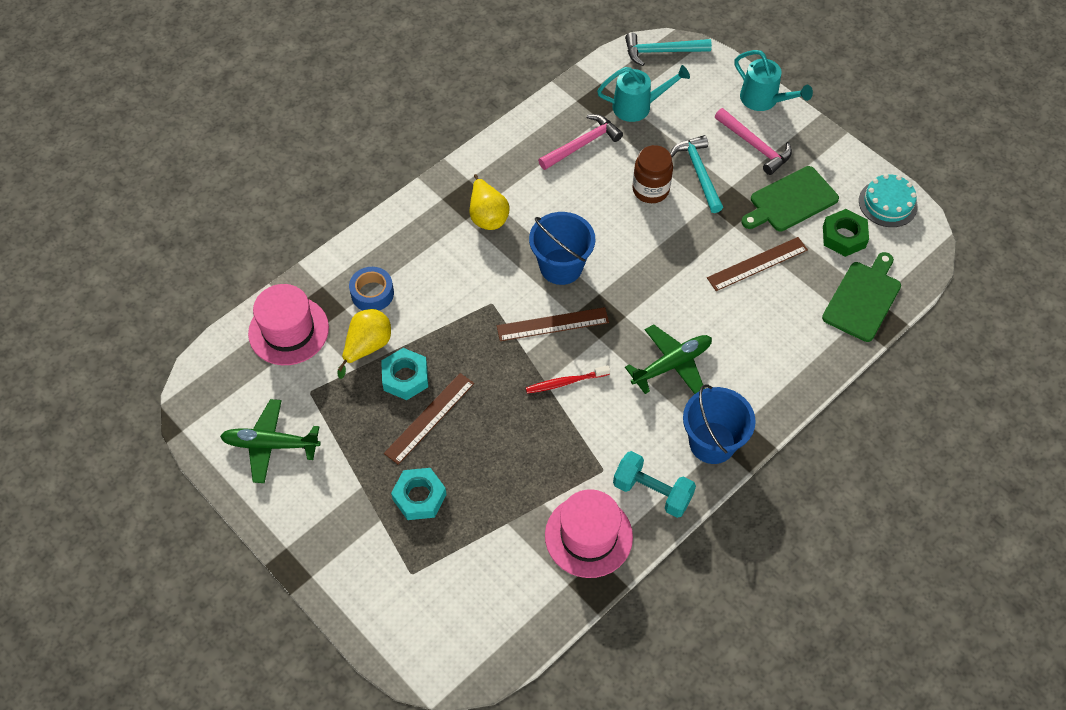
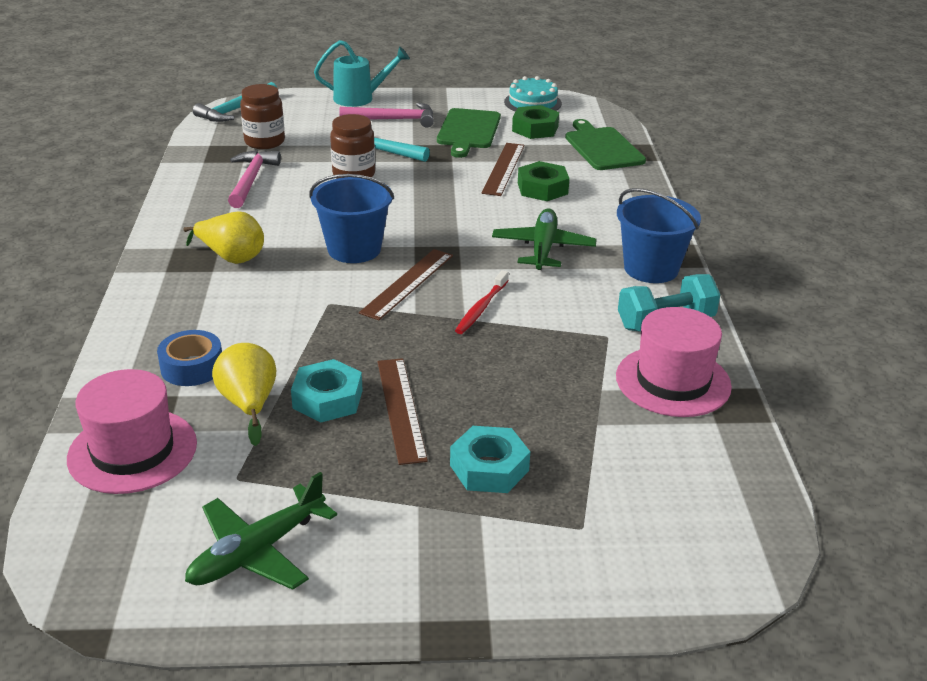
camera: 50 degrees left, 25 degrees down
turquoise watering can [597,65,690,122] -> brown jar [240,84,285,149]
none -> green nut [518,161,570,201]

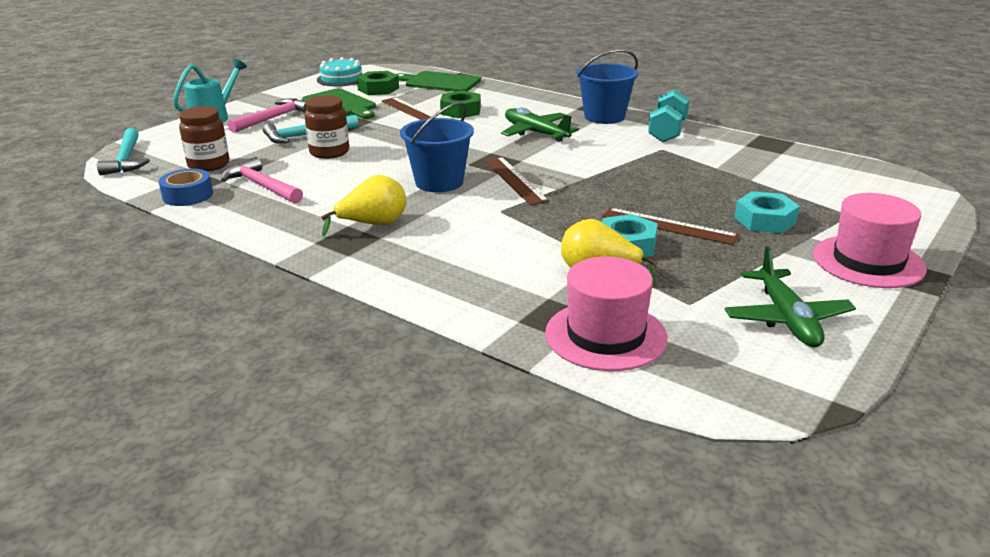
camera: 50 degrees left, 5 degrees down
blue tape [157,330,222,386] -> blue tape moved to [159,169,213,206]
red toothbrush [455,270,509,334] -> none
pink hat [616,307,732,417] -> pink hat moved to [813,193,927,288]

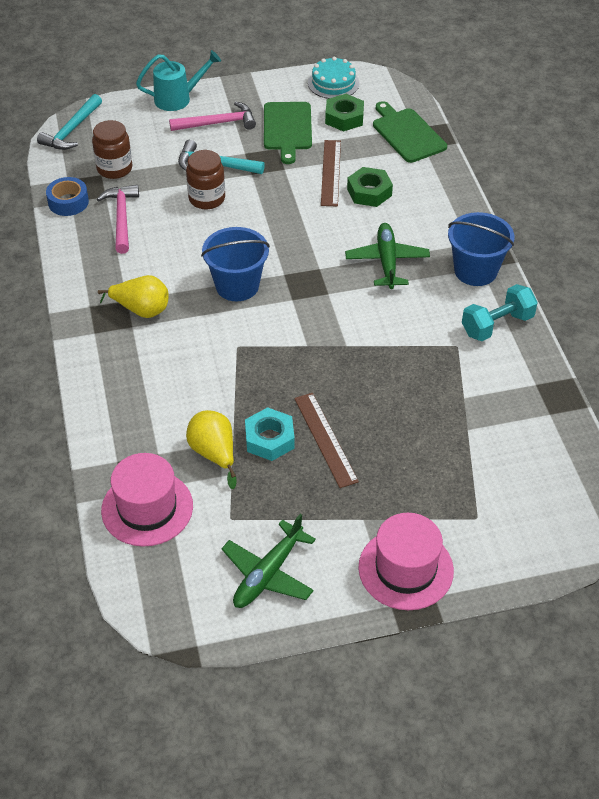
camera: 40 degrees right, 20 degrees up
brown ruler [484,157,549,205] -> none
turquoise nut [734,191,800,234] -> none

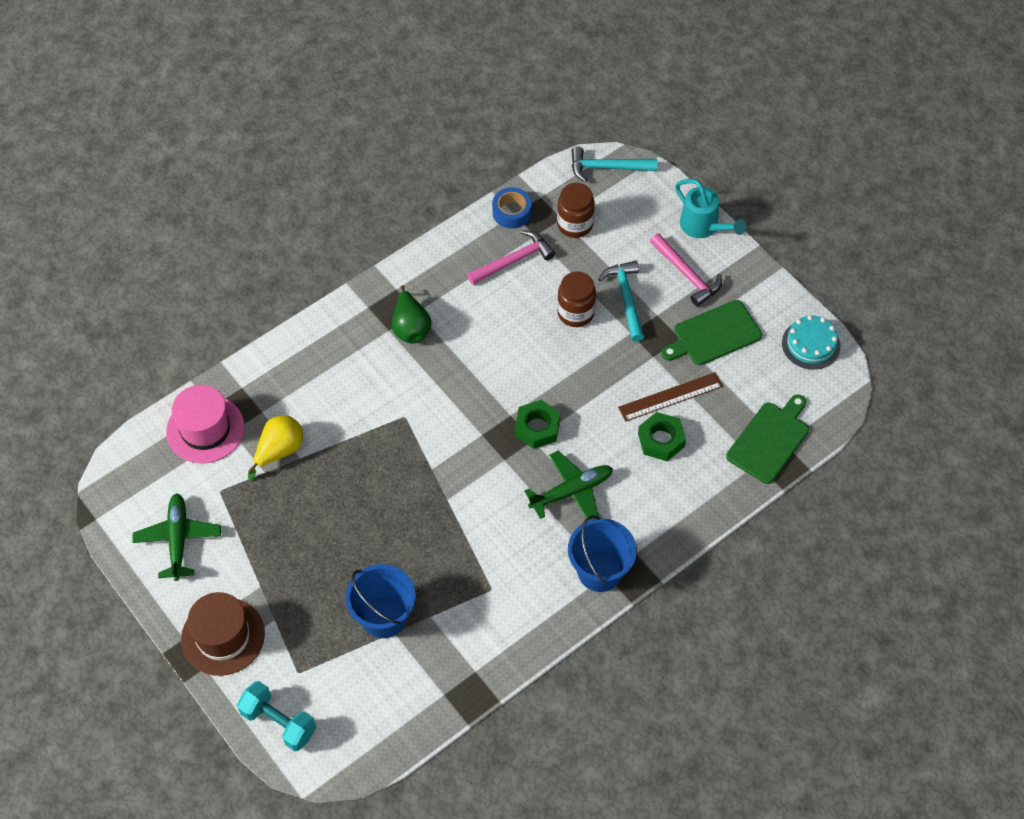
camera: 65 degrees right, 10 degrees up
yellow pear [98,275,169,318] -> green pear [392,285,432,344]
blue bucket [201,227,270,301] -> blue bucket moved to [346,564,416,638]
green plane [221,514,316,608] -> green plane turned 75 degrees clockwise [132,493,221,581]
turquoise nut [245,407,295,461] -> none
brown ruler [294,393,359,488] -> none
green nut [325,94,364,131] -> green nut moved to [515,400,560,449]
pink hat [358,513,454,610] -> brown hat [181,592,265,676]
turquoise dumbbell [462,284,538,341] -> turquoise dumbbell moved to [237,681,316,751]

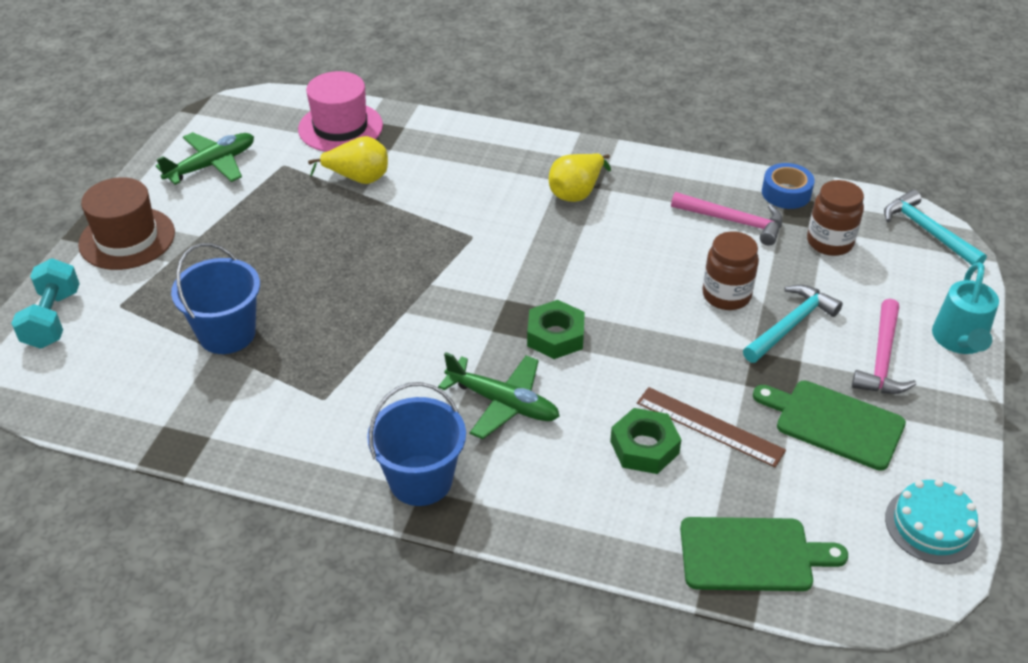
camera: 55 degrees right, 15 degrees down
green pear [392,285,432,344] -> yellow pear [549,153,611,202]

